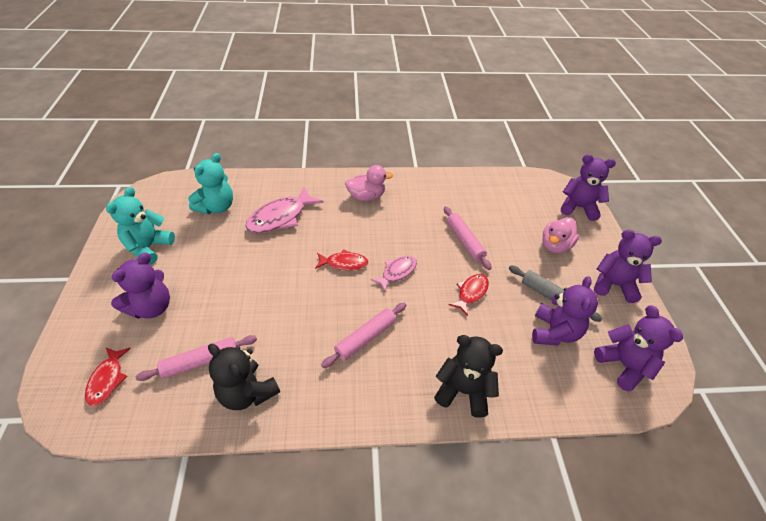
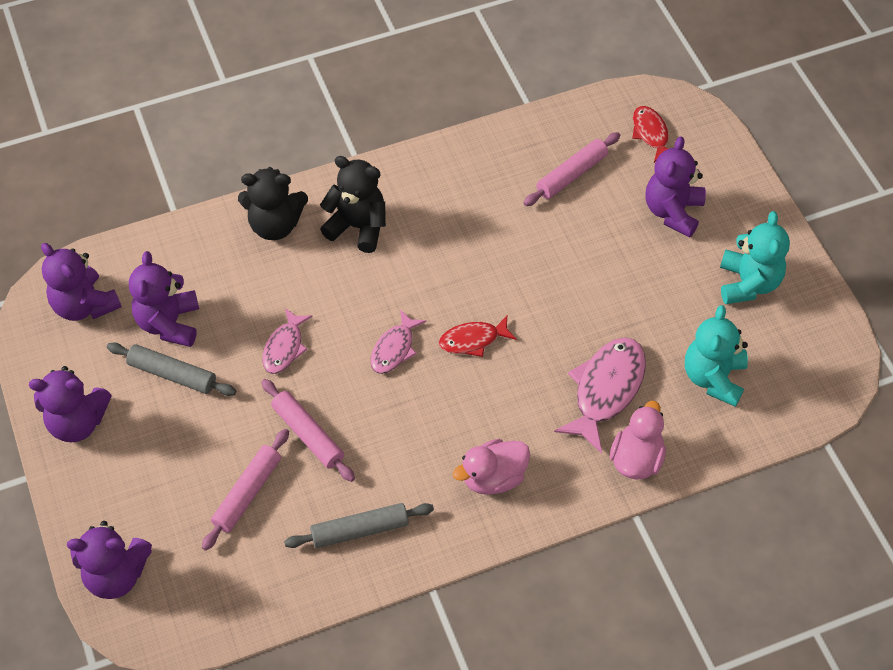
camera: 165 degrees right, 10 degrees up
black teddy bear [208,344,280,410] -> black teddy bear moved to [320,156,386,253]
pink rolling pin [321,303,406,368] -> pink rolling pin moved to [202,429,289,551]
red fish [449,274,489,316] -> pink fish [262,308,313,374]
pink duck [542,217,579,253] -> pink duck moved to [610,401,666,480]
none -> grey rolling pin [284,503,434,548]

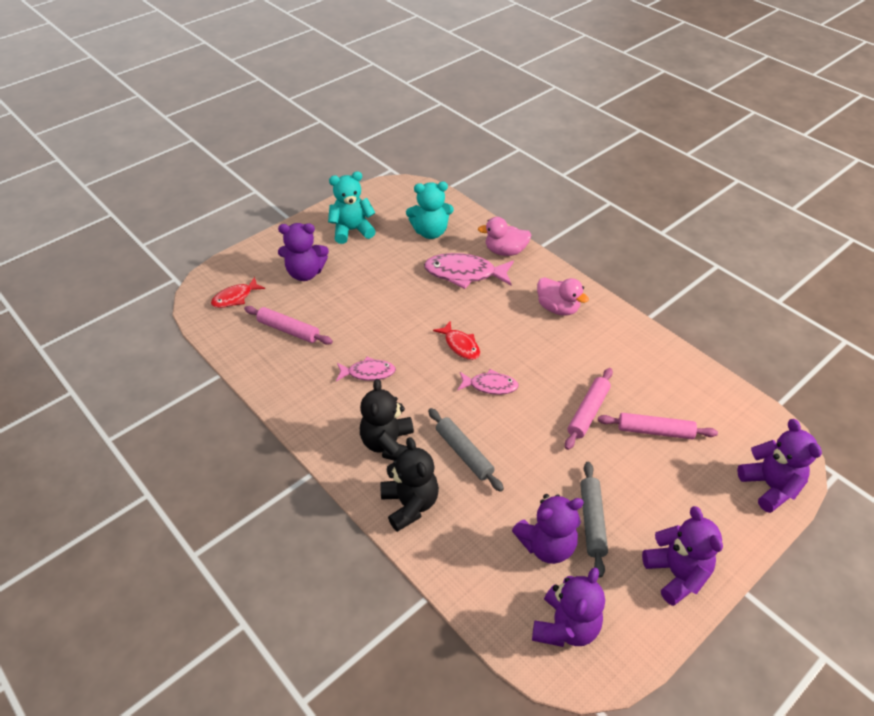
camera: 110 degrees left, 10 degrees down
pink fish [262,308,313,374] -> pink fish moved to [336,357,396,381]
grey rolling pin [284,503,434,548] -> grey rolling pin moved to [428,408,504,492]

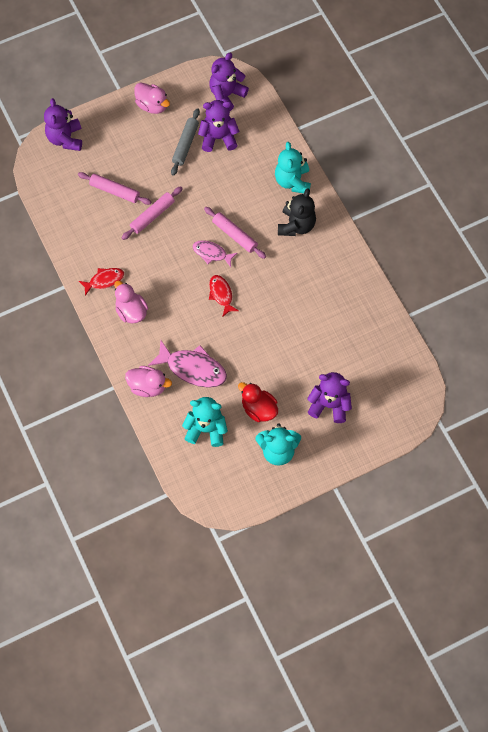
camera: 165 degrees left, 20 degrees up
red fish [211,277,265,308] -> red fish moved to [79,268,124,296]
pink rolling pin [244,306,333,345] -> pink rolling pin moved to [204,207,266,259]
pink fish [336,357,396,381] -> none
black teddy bear [380,437,439,532] -> turquoise teddy bear [275,142,311,193]
grey rolling pin [428,408,504,492] -> none
purple teddy bear [642,506,723,606] -> pink duck [134,82,170,114]
none -> red duck [238,382,278,422]

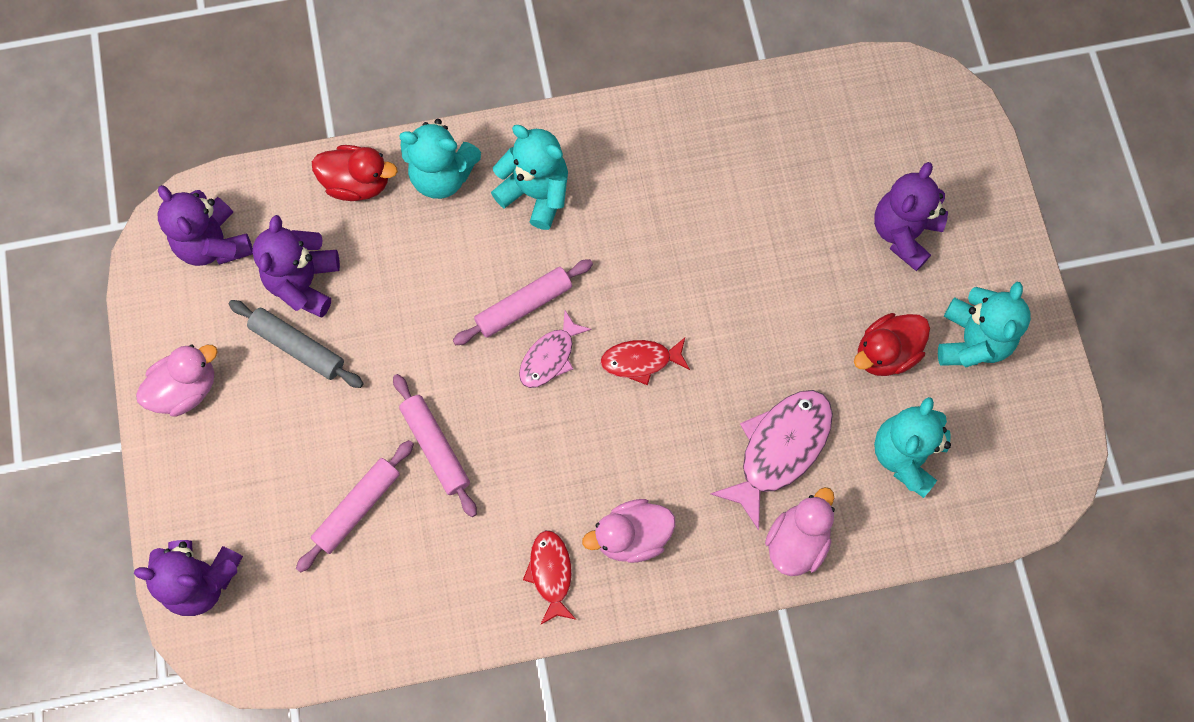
camera: 75 degrees left, 5 degrees up
black teddy bear [278,188,316,236] -> turquoise teddy bear [491,125,568,230]
none -> red duck [312,145,398,201]

